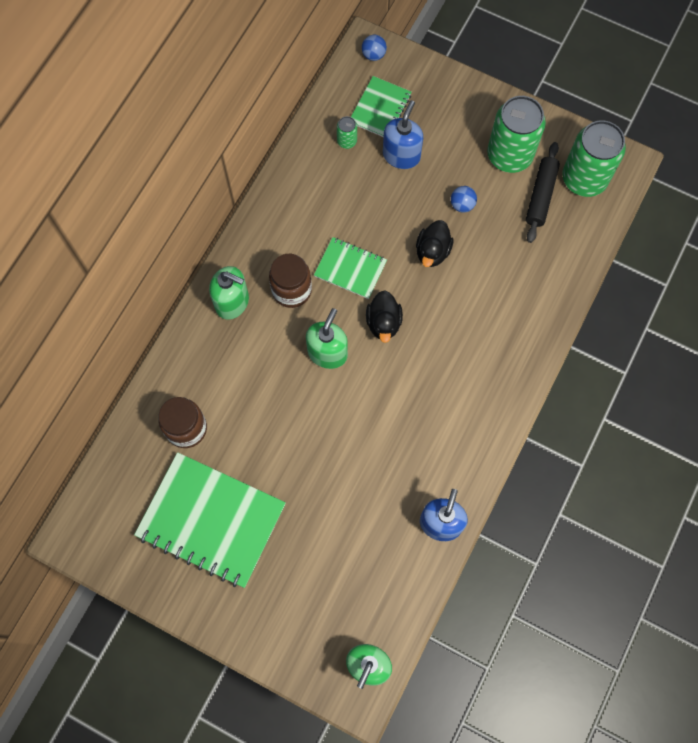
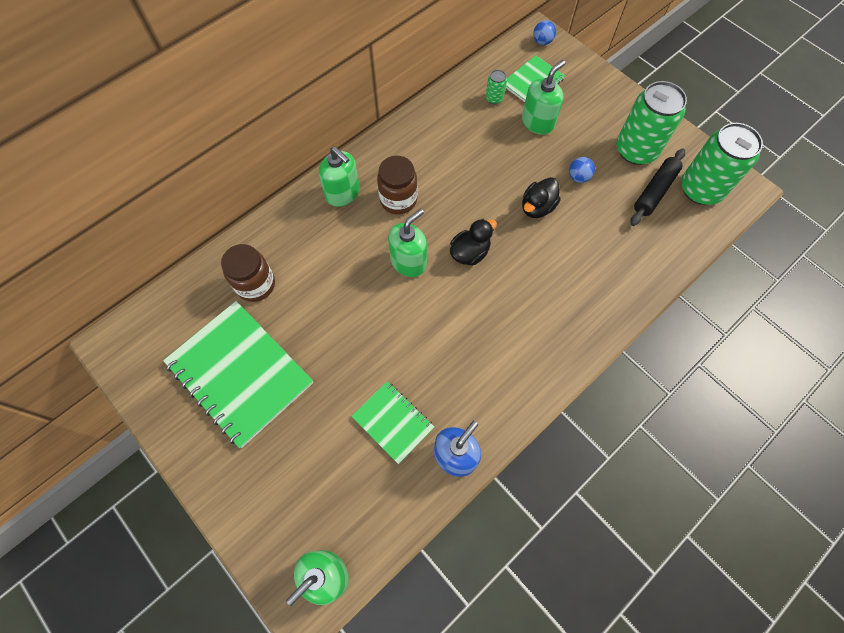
camera: 20 degrees right, 5 degrees down
green notebook [314,237,387,299] -> green notebook moved to [351,381,434,464]
black duck [366,290,403,343] -> black duck turned 150 degrees counterclockwise [450,219,497,266]
blue soap dispenser [383,100,423,169] -> green soap dispenser [522,60,565,135]

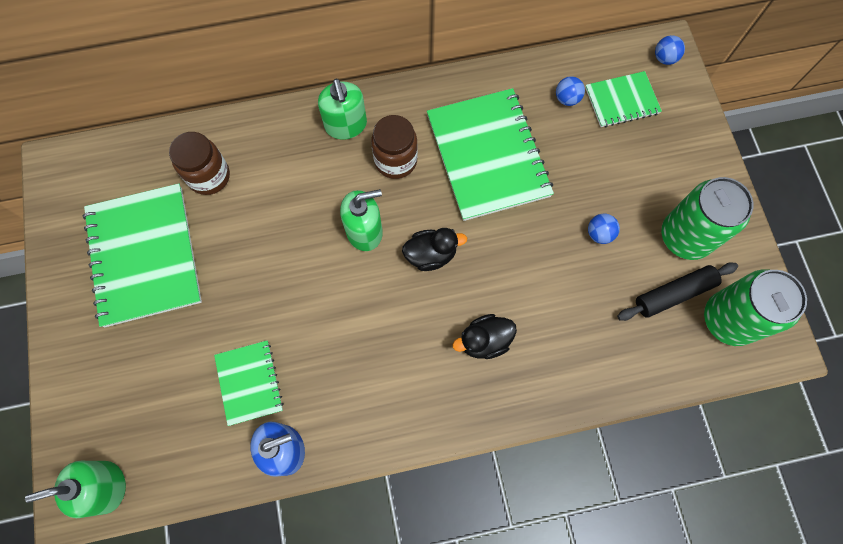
camera: 30 degrees right, 5 degrees up
green can [486,70,507,104] -> blue ball [556,76,585,106]
green soap dispenser [522,60,565,135] -> none
black duck [522,177,561,218] -> black duck moved to [453,314,517,359]
none -> green notebook [427,88,554,221]

